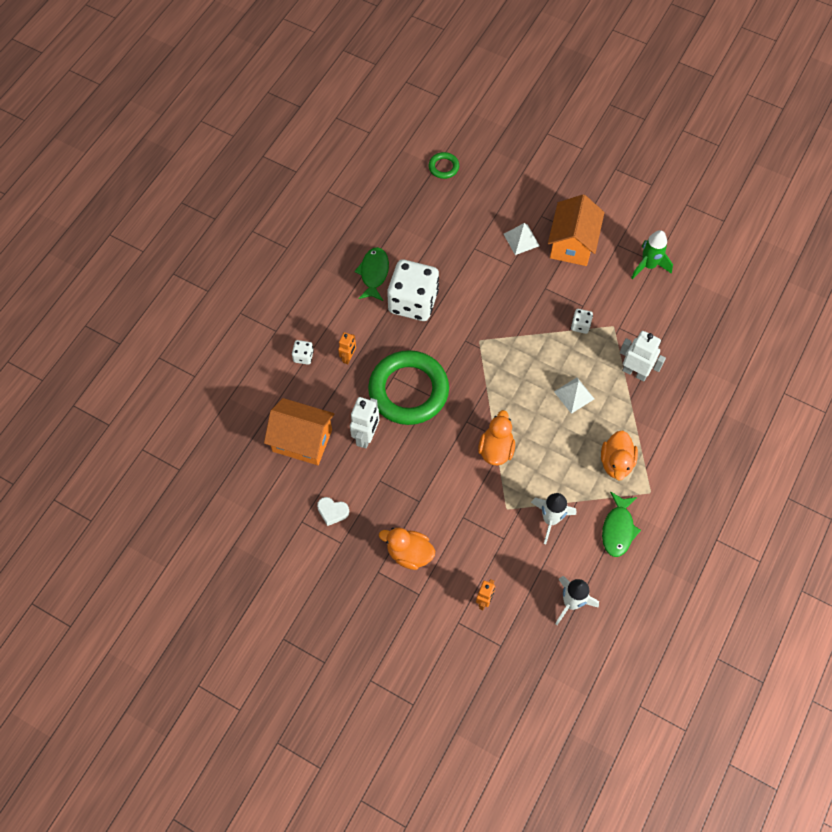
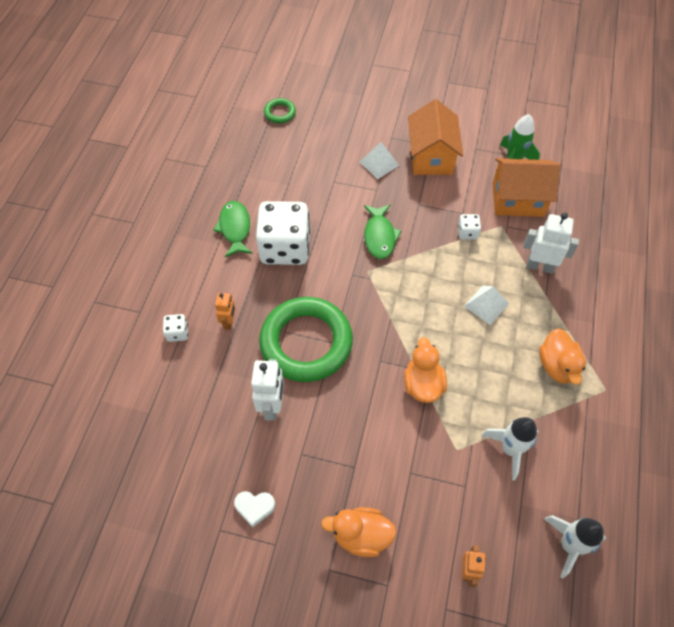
camera: 15 degrees left, 5 degrees down
orange house [264,398,334,465] -> orange house moved to [493,158,561,217]
green fish [602,491,641,557] -> green fish moved to [364,204,401,259]

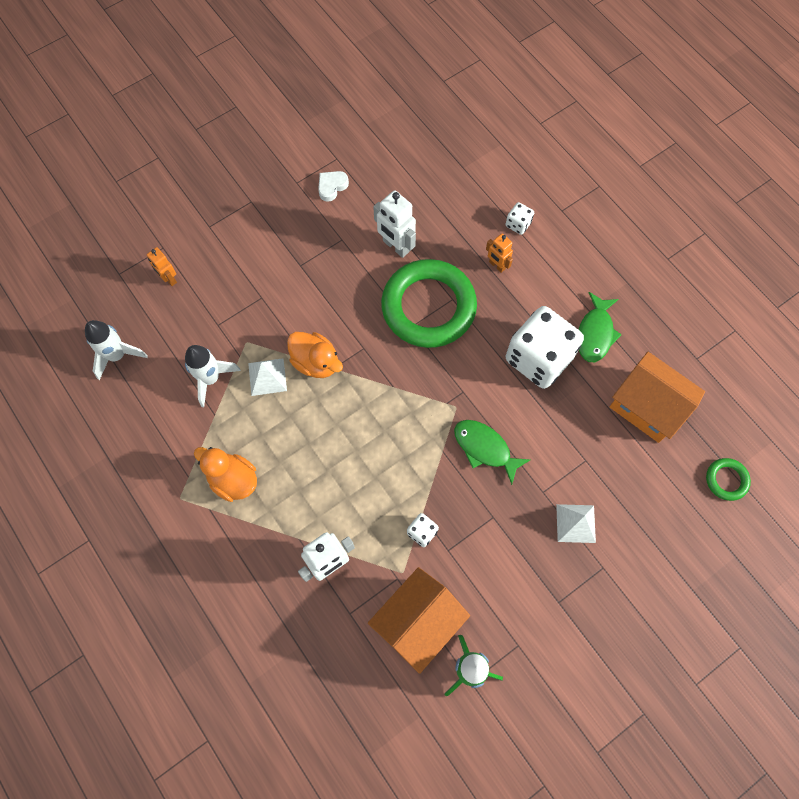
camera: 130 degrees right, 10 degrees up
green fish [213,201,253,257] -> green fish turned 75 degrees clockwise [578,292,622,362]
orange duck [321,507,396,557] -> none
orange house [408,99,463,175] -> orange house moved to [610,352,705,443]
white pyramid [464,286,509,325] -> white pyramid moved to [248,358,287,396]

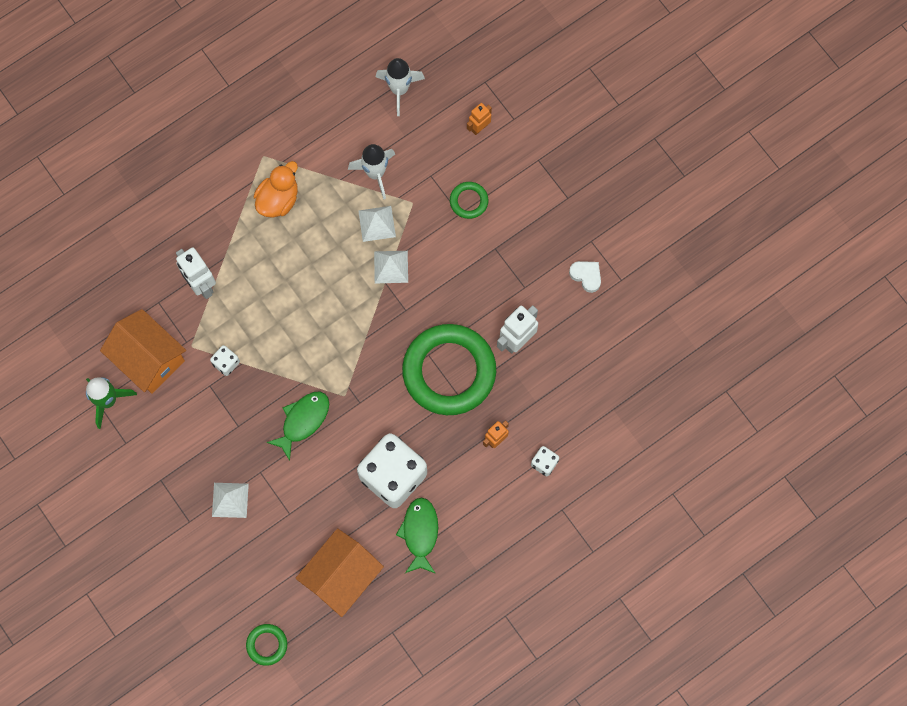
camera: 90 degrees right, 5 degrees up
orange duck [287,332,343,378] -> white pyramid [374,251,408,283]
green fish [578,292,622,362] -> green fish turned 75 degrees clockwise [396,497,438,574]
none -> green ring [450,182,489,219]

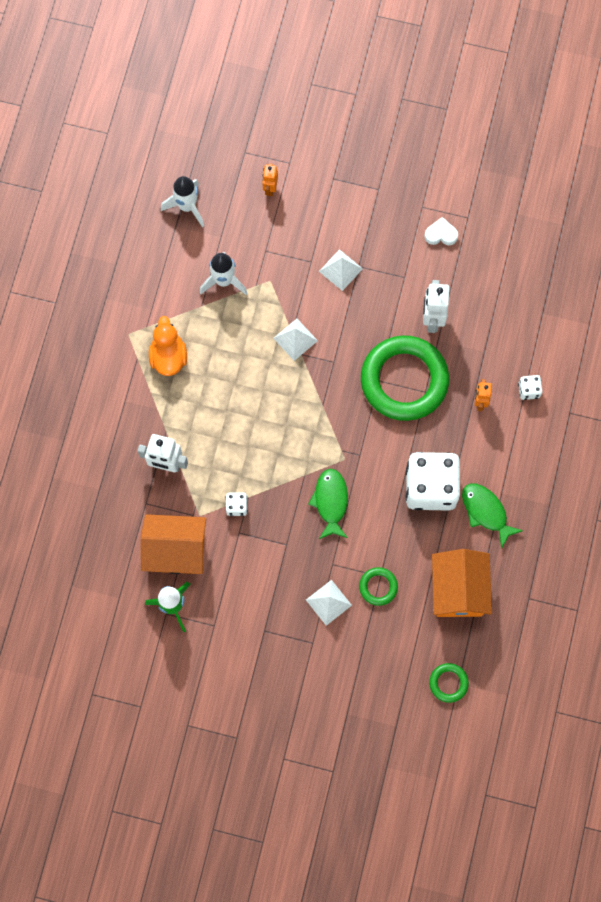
camera: 40 degrees left, 0 degrees up
white pyramid [358,206,396,242] -> white pyramid moved to [319,249,363,291]
green ring [450,182,489,219] -> green ring moved to [359,567,398,606]

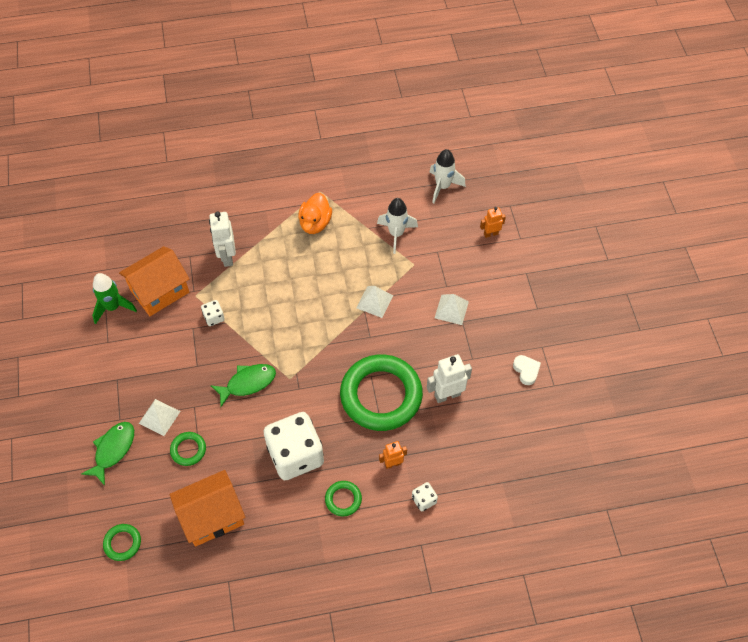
camera: 65 degrees right, 15 degrees down
orange house [141,514,206,574] -> orange house turned 75 degrees clockwise [119,246,190,316]
orange duck [149,316,187,376] -> orange duck turned 135 degrees clockwise [298,193,332,234]
green fish [462,483,523,549] -> green fish moved to [81,422,134,486]
none -> green ring [325,481,362,517]

